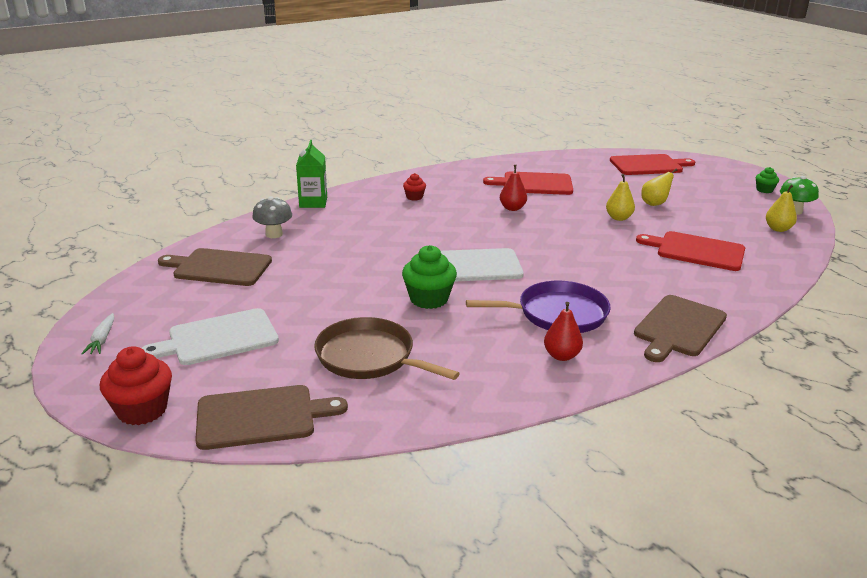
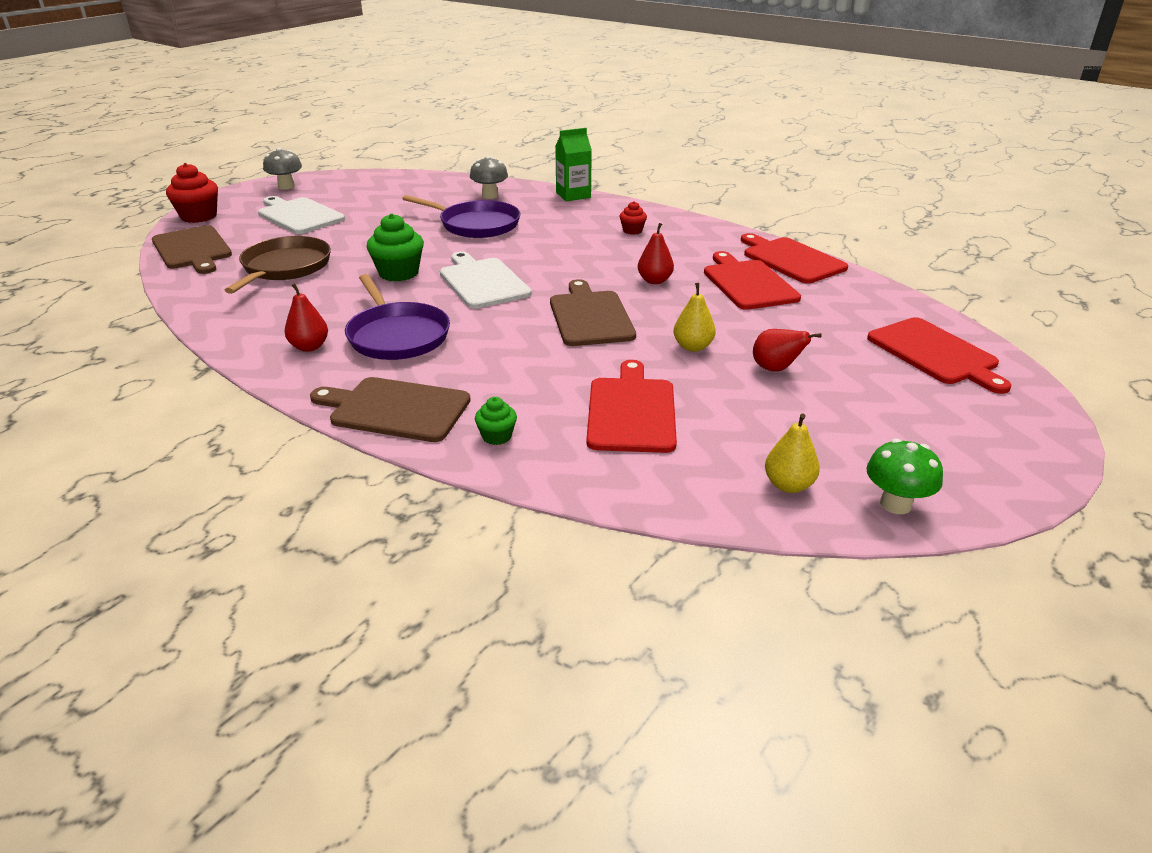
camera: 70 degrees right, 5 degrees up
white carrot [81,313,114,355] -> grey mushroom [263,148,302,190]
brown cutting board [158,248,272,286] -> brown cutting board moved to [550,279,636,346]
yellow pear [641,168,677,206] -> red pear [753,329,821,372]
green cupcake [756,167,779,193] -> green cupcake moved to [475,397,517,445]
none -> purple pan [402,195,520,238]
none -> red cutting board [741,233,848,284]

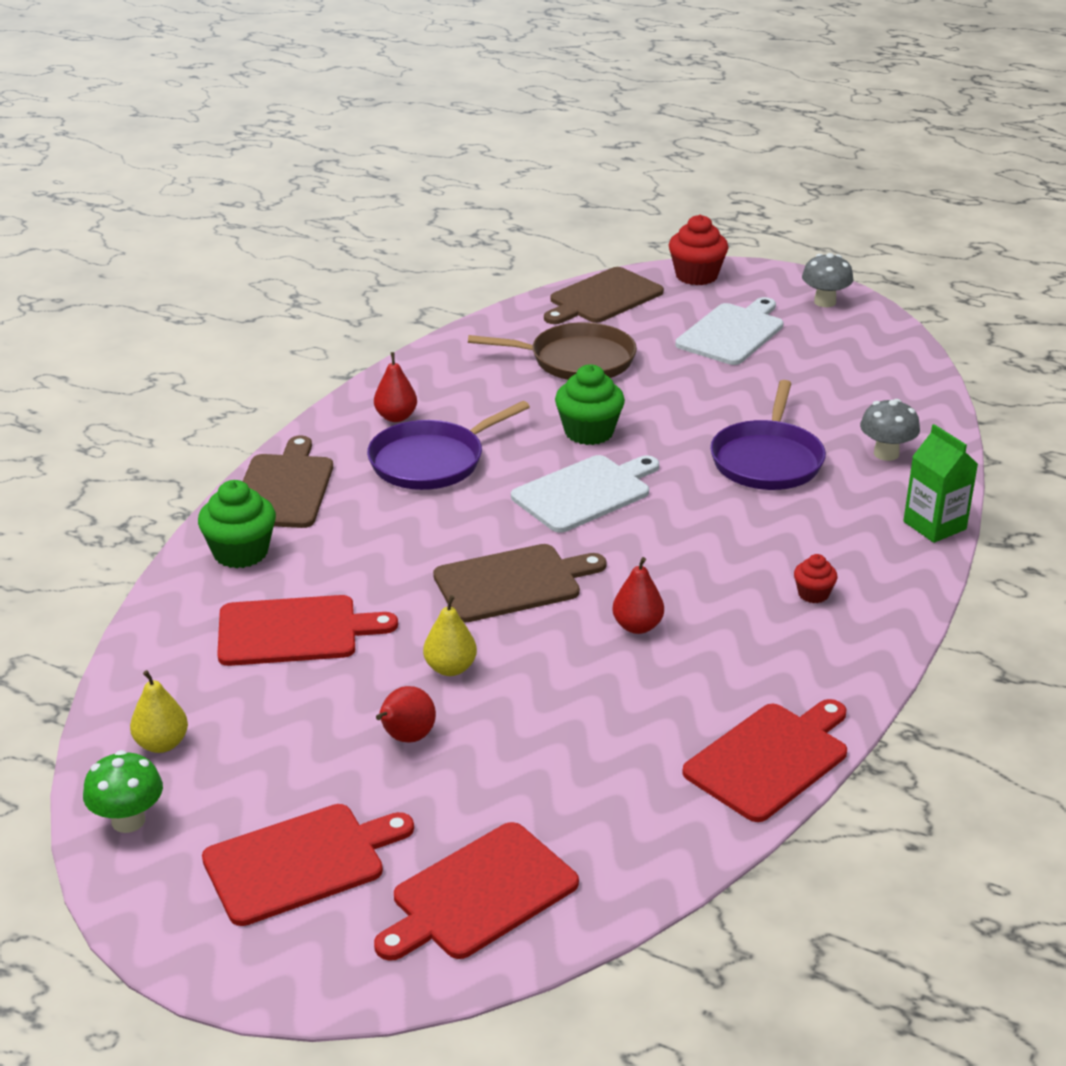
camera: 80 degrees right, 0 degrees up
green cupcake [475,397,517,445] -> green cupcake [198,480,276,568], size x1.83
red cutting board [704,251,801,310] -> red cutting board moved to [202,804,414,926]

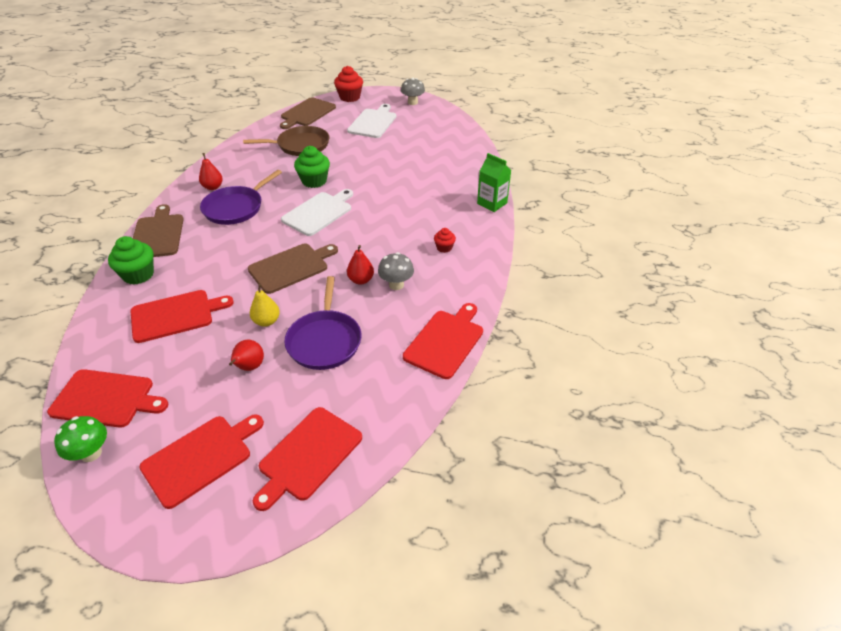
camera: 15 degrees left, 10 degrees up
yellow pear [130,670,188,753] -> red cutting board [47,369,169,428]
purple pan [710,380,826,490] -> purple pan moved to [284,276,362,370]
grey mushroom [860,399,920,461] -> grey mushroom moved to [378,252,414,290]

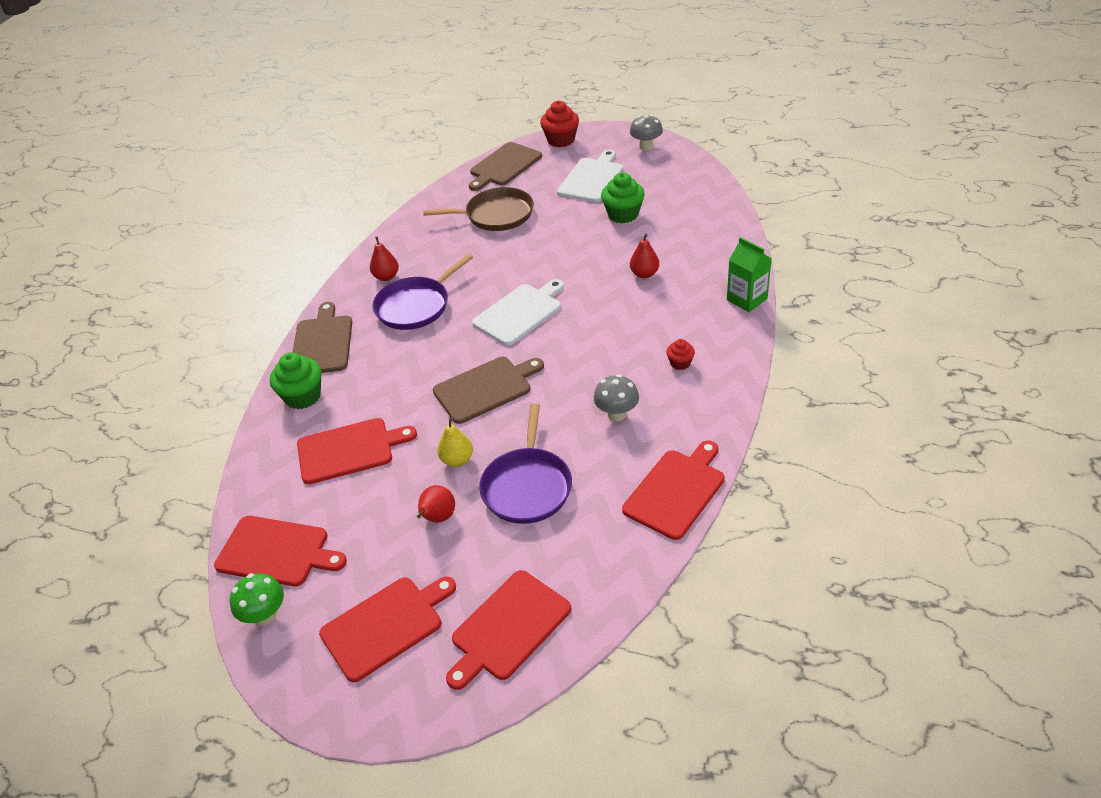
camera: 10 degrees right, 0 degrees up
green cupcake [294,146,330,188] -> green cupcake moved to [601,172,645,223]
red pear [347,245,374,285] -> red pear moved to [630,234,659,278]

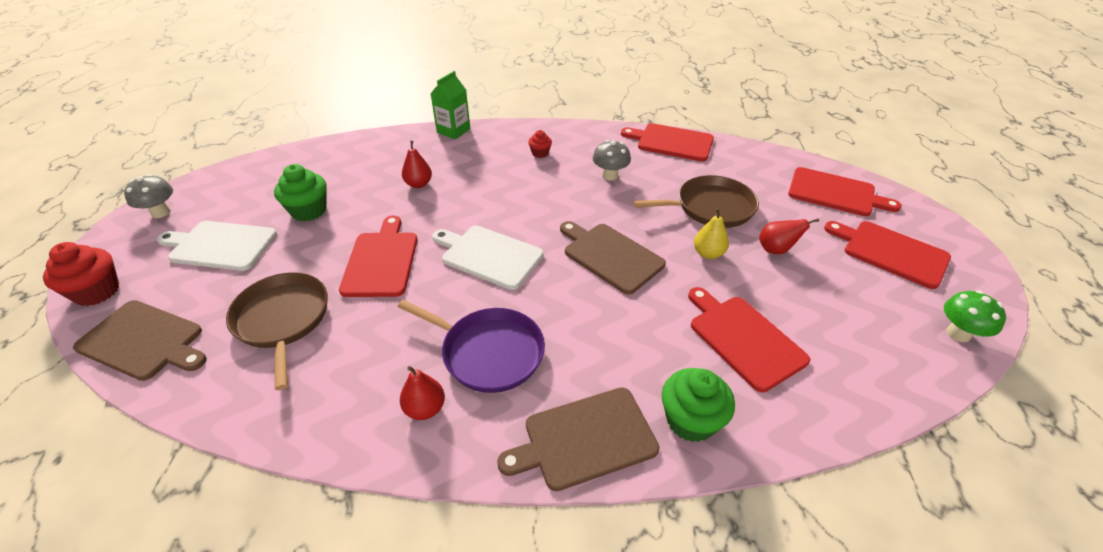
camera: 110 degrees left, 0 degrees up
red cutting board [214,516,347,586] -> red cutting board moved to [339,215,417,297]
purple pan [479,403,572,524] -> brown pan [634,175,759,228]

